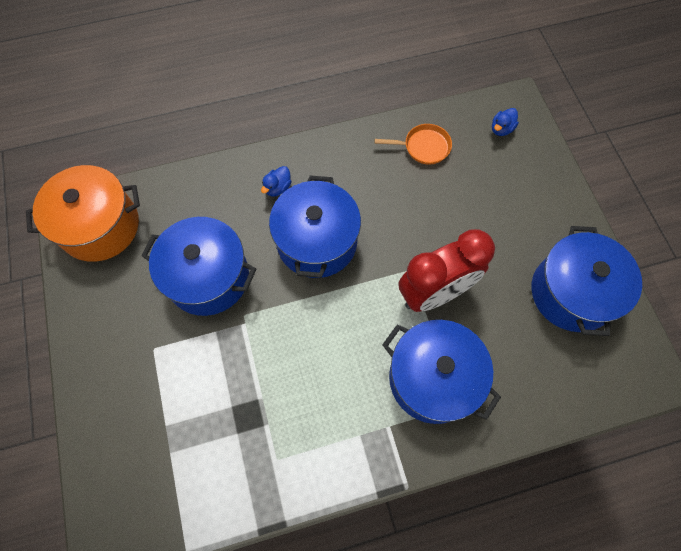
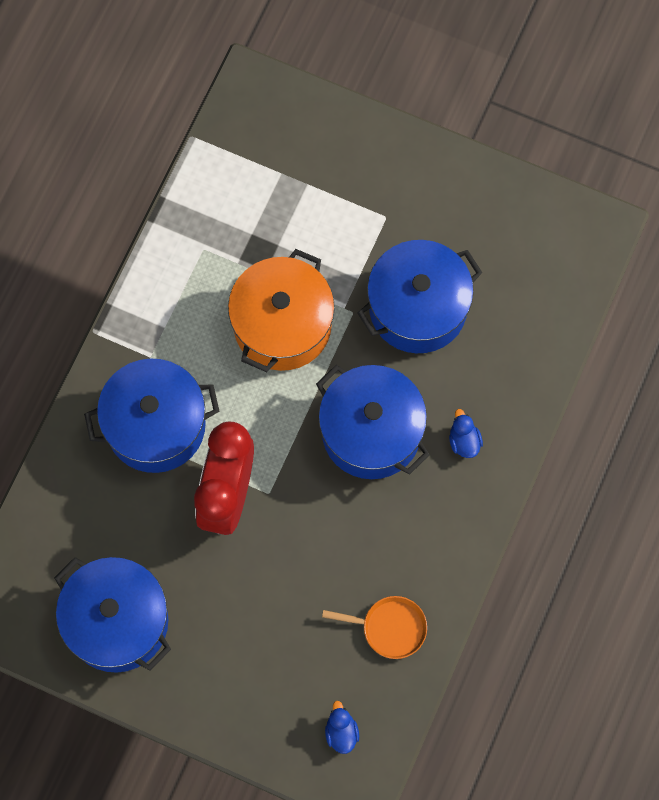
camera: 130 degrees right, 5 degrees up
orange pot [26,165,140,262] -> orange pot moved to [228,249,335,372]
orange pan [375,124,452,165] -> orange pan turned 120 degrees counterclockwise [322,596,427,659]

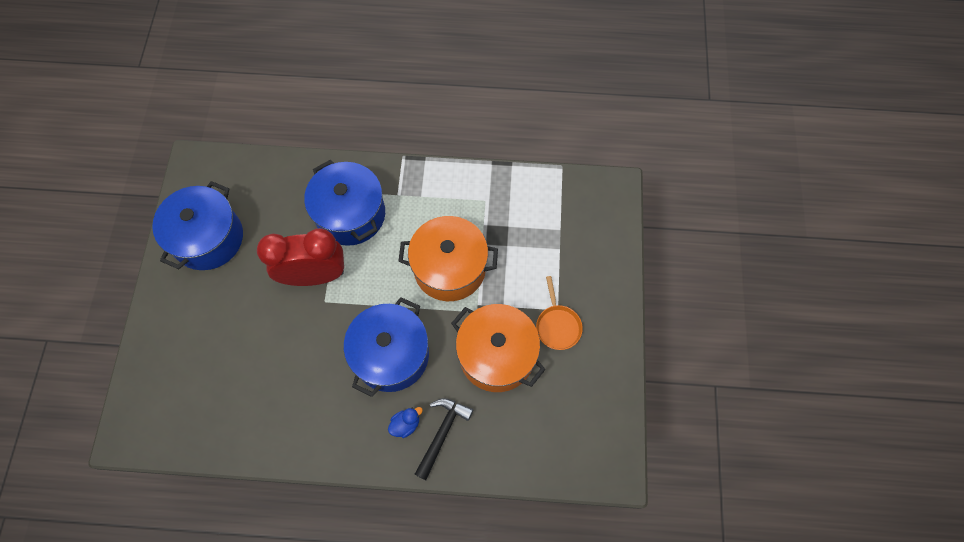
camera: 70 degrees right, 5 degrees down
orange pan [322,596,427,659] -> orange pan moved to [536,276,583,350]
blue duck [325,701,359,754] -> none
blue pot [357,240,483,353] -> orange pot [451,304,546,392]
none -> black hammer [415,398,474,480]

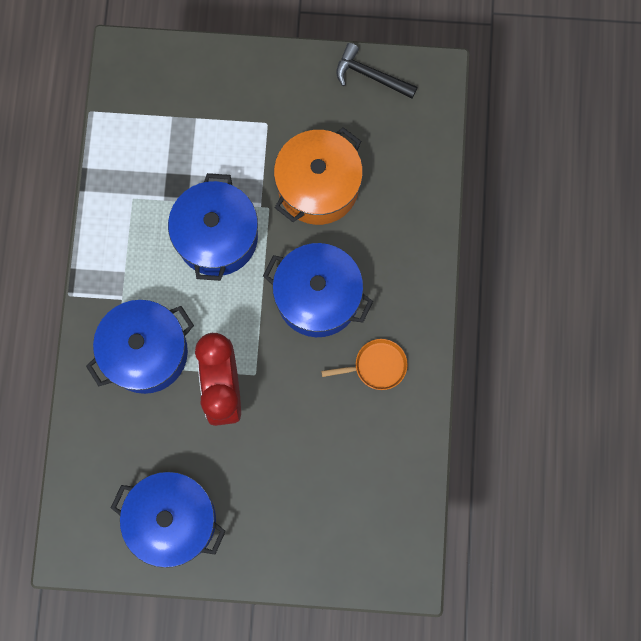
camera: 90 degrees left, 10 degrees up
blue duck [388,407,423,438] -> none
orange pot [398,216,498,301] -> blue pot [168,173,258,281]
black hammer [415,398,474,480] -> black hammer moved to [336,43,418,99]
orange pan [536,276,583,350] -> orange pan moved to [321,339,408,390]

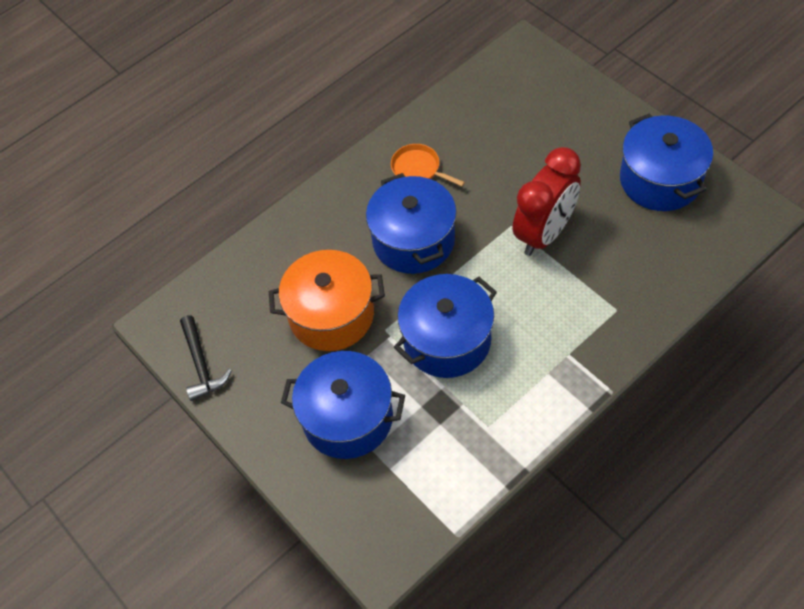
camera: 130 degrees left, 20 degrees down
blue pot [86,300,194,394] -> blue pot moved to [281,351,405,459]

